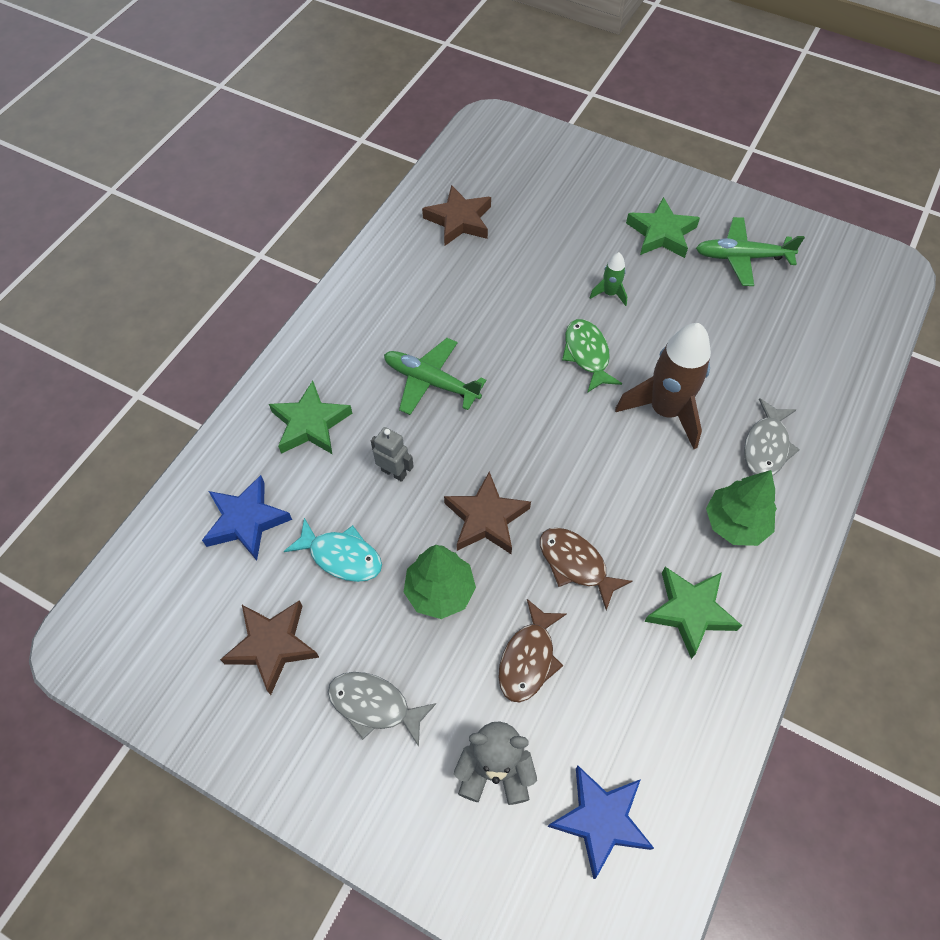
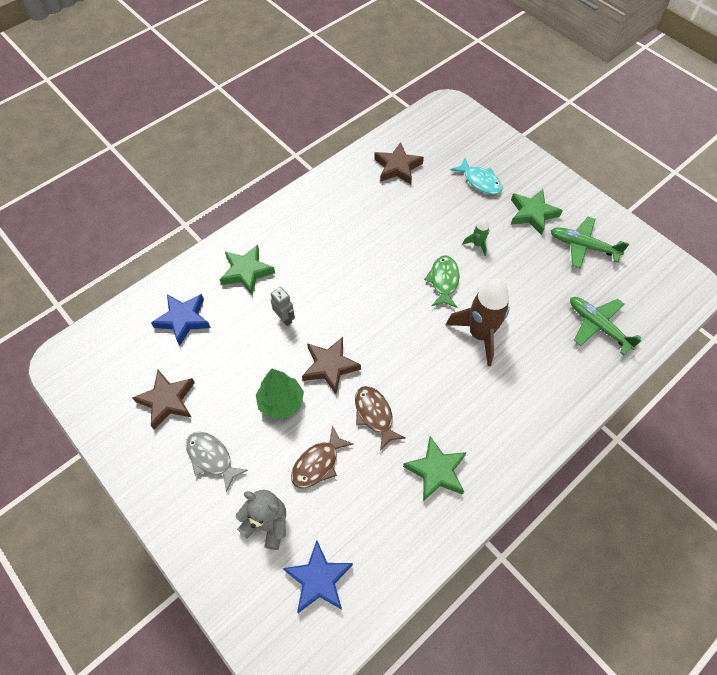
camera: 20 degrees right, 0 degrees up
turquoise fish [284,518,382,582] -> turquoise fish moved to [451,158,503,195]
green plane [384,338,486,415] -> green plane moved to [570,297,642,355]
green tree [706,470,777,546] -> none
grey fish [744,398,800,476] -> none

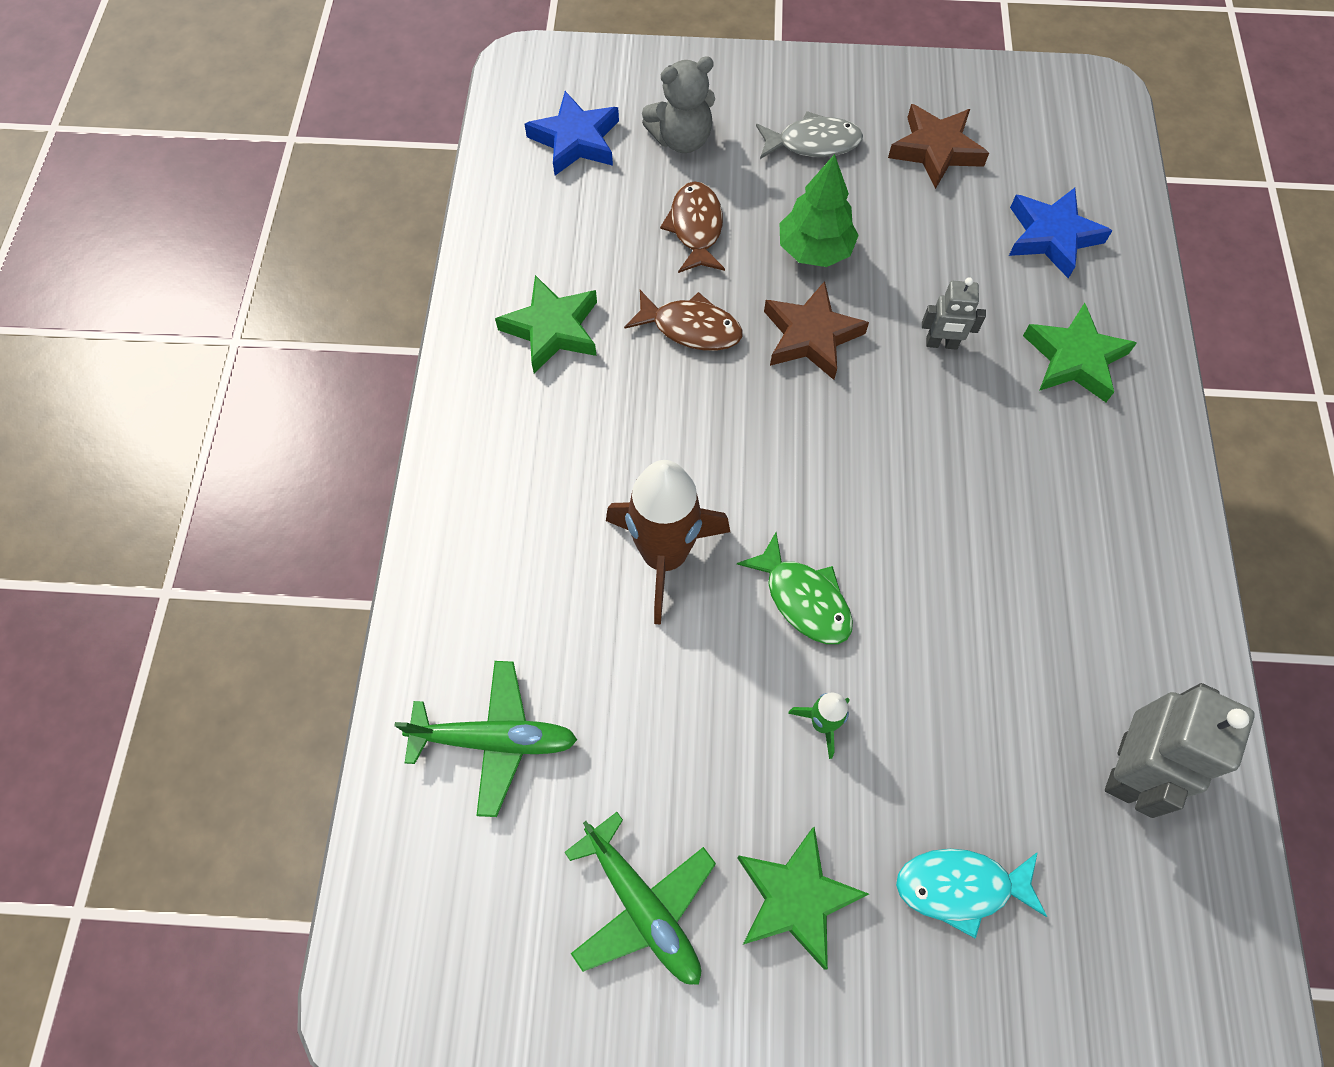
camera: 135 degrees right, 5 degrees up
brown star [374,142,424,184] -> grey robot [1105,683,1255,818]
green plane [550,217,629,269] -> green plane turned 75 degrees clockwise [564,812,716,985]

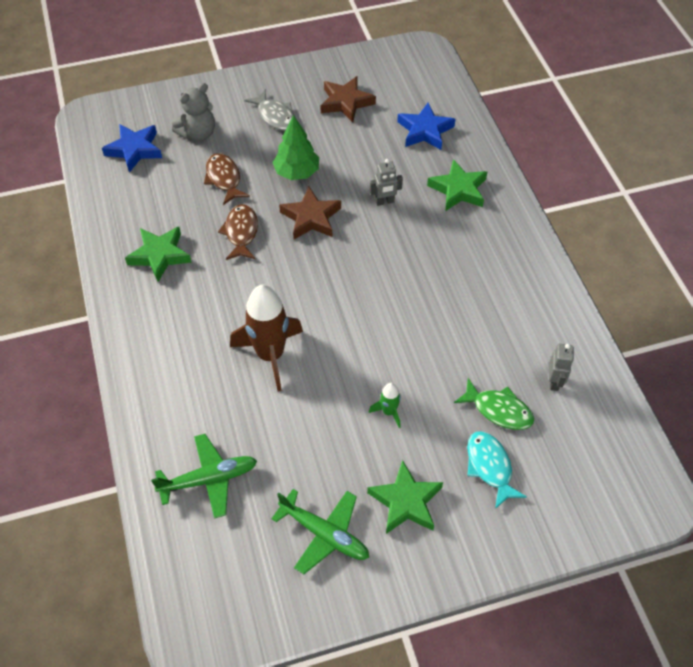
camera: 20 degrees left, 10 degrees down
brown fish [624,290,743,351] -> brown fish turned 90 degrees counterclockwise [218,204,258,260]
green fish [737,532,853,644] -> green fish moved to [454,378,534,430]
grey fish [756,111,863,159] -> grey fish turned 75 degrees clockwise [244,89,294,131]
turquoise fish [896,849,1047,938] -> turquoise fish turned 90 degrees clockwise [467,431,527,509]
grey robot [1105,683,1255,818] -> grey robot [549,344,574,391], size x0.55

